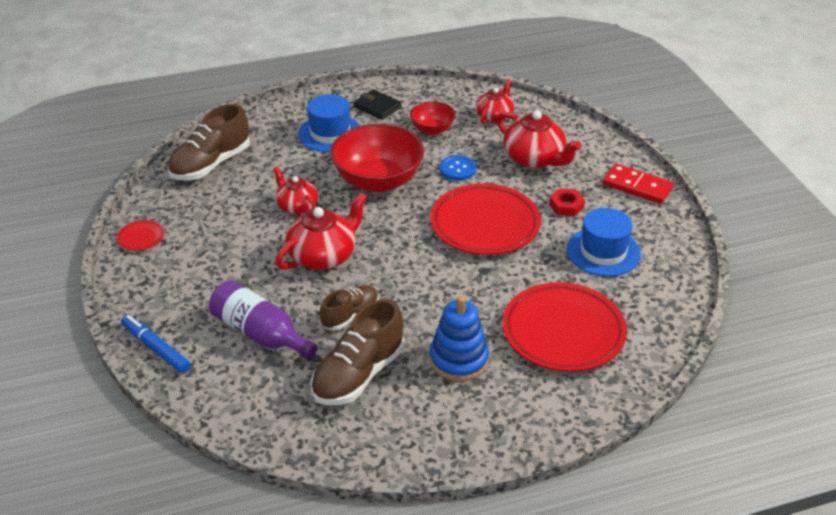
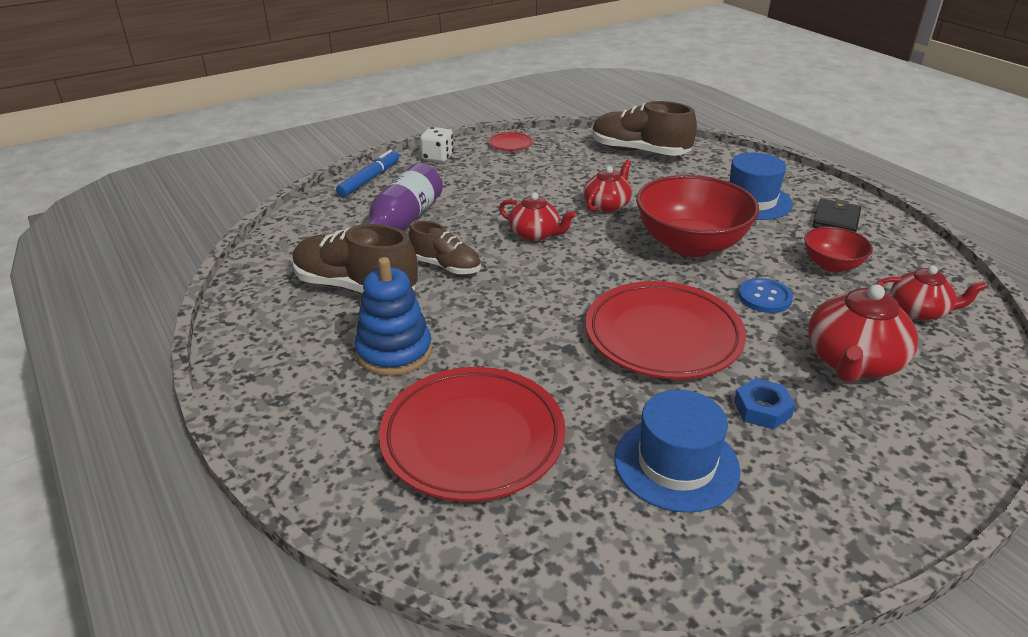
camera: 75 degrees right, 5 degrees down
red teapot [275,192,367,270] -> red teapot [499,192,576,241], size x0.64
red nut [549,188,585,217] -> blue nut [734,378,795,429]
red domino [603,164,674,204] -> none
none -> white dice [420,127,454,162]

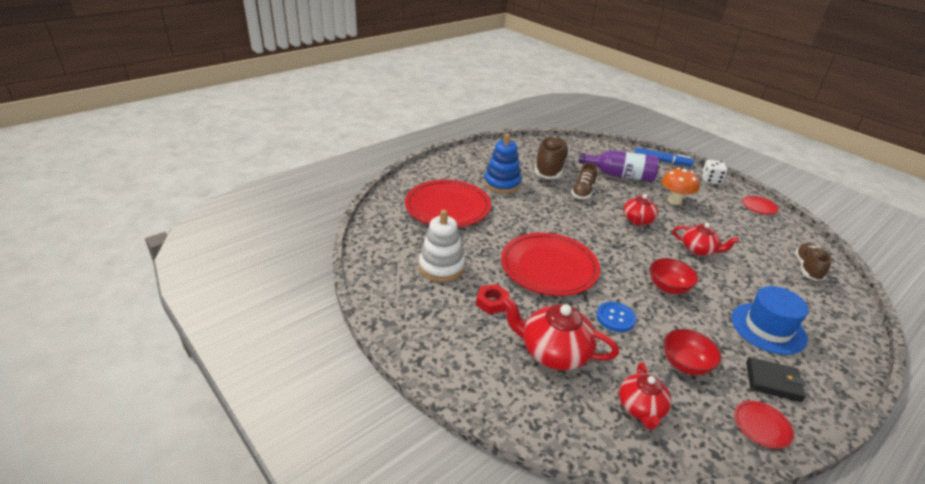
camera: 80 degrees right, 0 degrees up
brown shoe [592,101,697,156] -> brown shoe [795,243,832,281], size x0.61
blue hat [615,390,741,513] -> white stacking toy [419,210,466,282]
red bowl [636,175,759,257] -> red bowl [650,258,699,294], size x0.53
blue nut [734,378,795,429] -> red nut [476,284,509,314]
none -> orange mushroom [662,168,699,205]
none -> red plate [734,401,794,449]

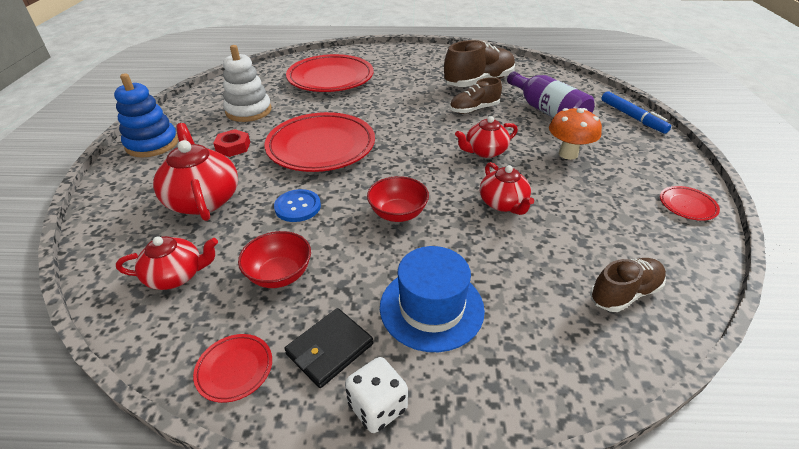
camera: 45 degrees right, 5 degrees up
blue stacking toy [484,134,522,193] -> blue stacking toy moved to [114,73,178,158]
red teapot [619,362,672,430] -> red teapot turned 150 degrees counterclockwise [116,236,218,290]
white dice [701,160,728,184] -> white dice moved to [345,357,408,433]
black wallet [746,357,806,402] -> black wallet turned 75 degrees clockwise [285,308,373,388]

